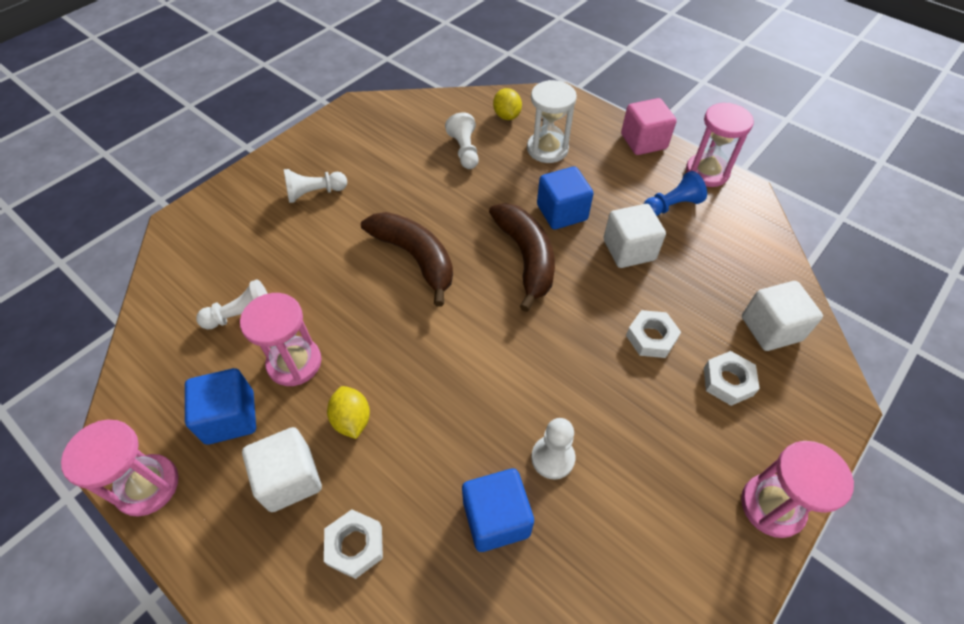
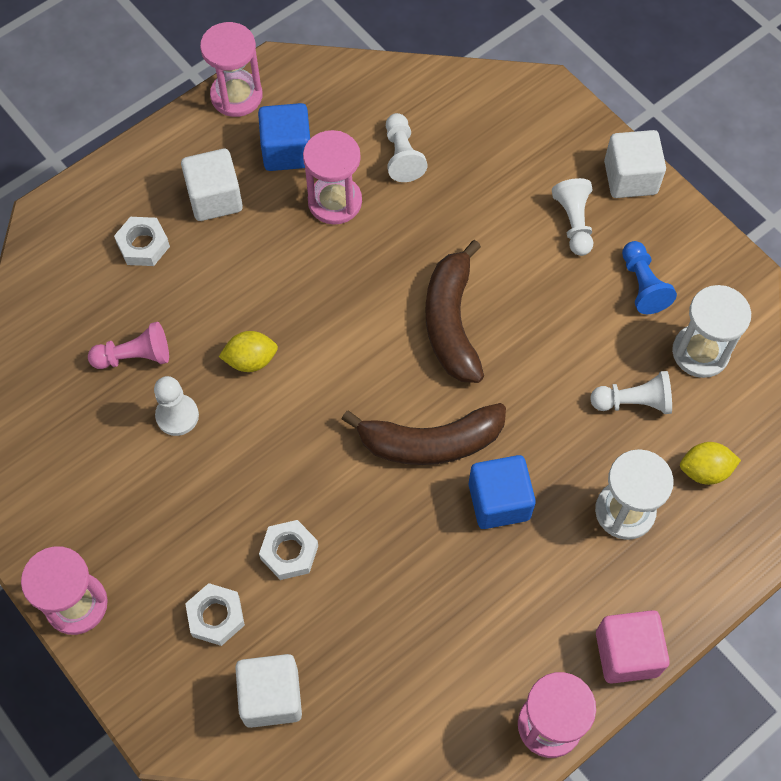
camera: 100 degrees right, 10 degrees up
yellow lemon [327,386,370,439] -> yellow lemon moved to [219,331,278,372]
brown banana [361,212,453,307] -> brown banana turned 120 degrees clockwise [426,240,484,383]
blue cube [462,468,534,552] -> pink pawn [88,322,169,369]
white cube [604,204,666,268] -> white cube moved to [604,130,666,198]
blue pawn [644,171,707,216] -> blue pawn moved to [622,241,677,314]
none -> white hourglass [672,285,751,378]

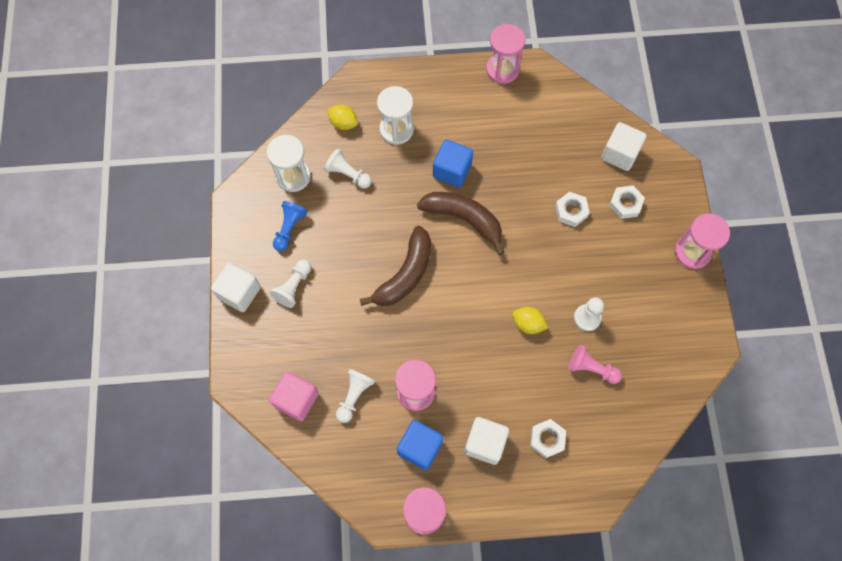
camera: 145 degrees left, 5 degrees up
pink cube [596,610,670,684] -> pink cube moved to [269,372,318,421]

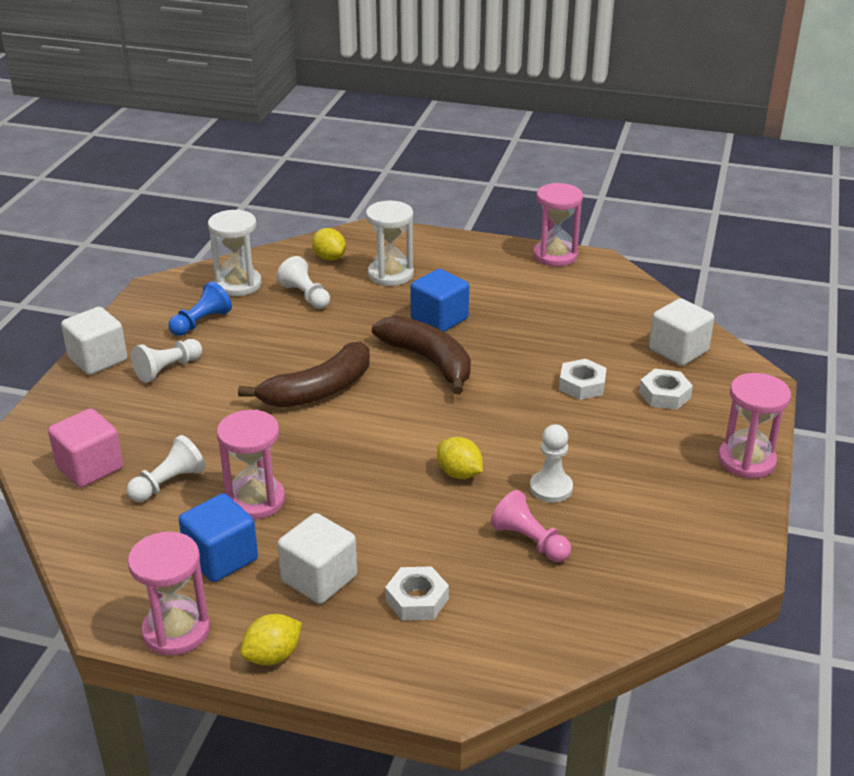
camera: 20 degrees right, 35 degrees down
none -> yellow lemon [240,614,302,665]

